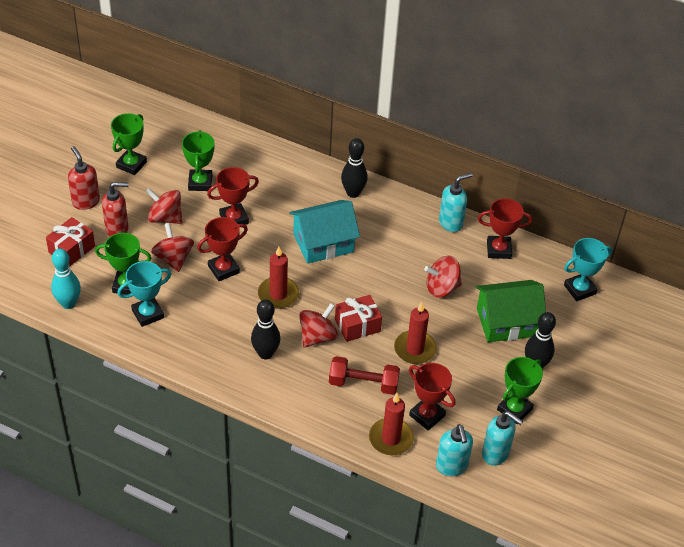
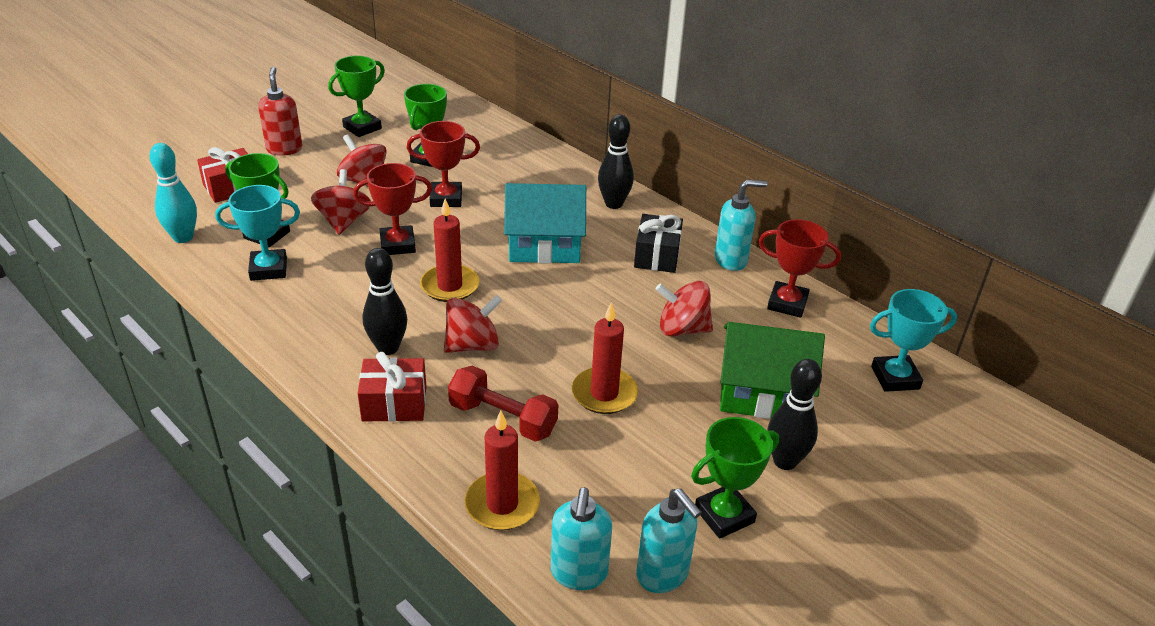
camera: 20 degrees right, 10 degrees down
red soap dispenser [102,182,129,237] -> none
red gift [335,295,382,342] -> red gift moved to [357,352,426,422]
red trophy [409,363,455,430] -> none
none -> black gift [634,214,683,273]

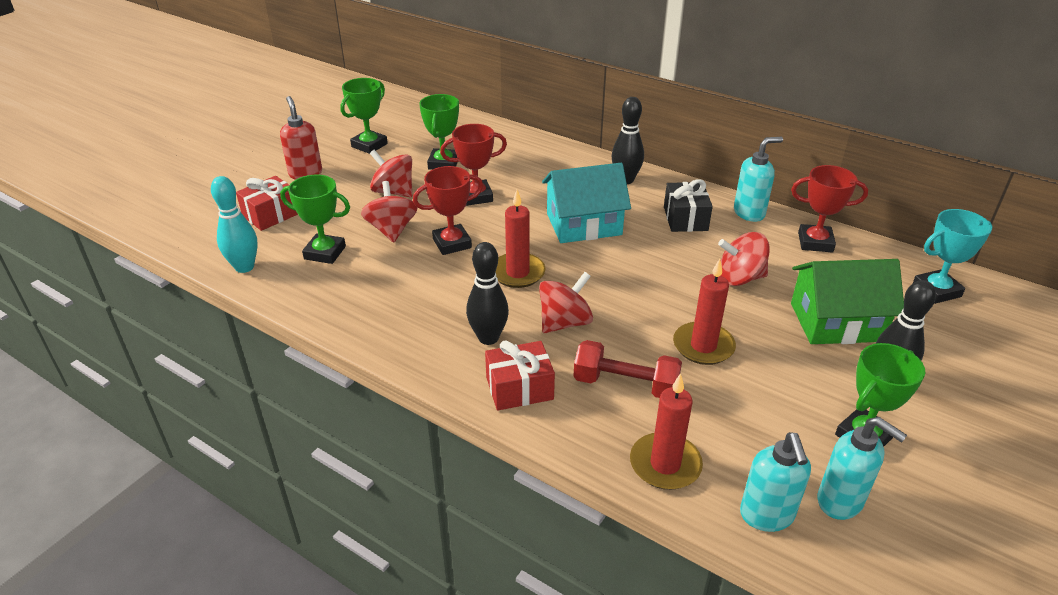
camera: 10 degrees left, 0 degrees up
turquoise trophy [215,185,300,281] -> none

